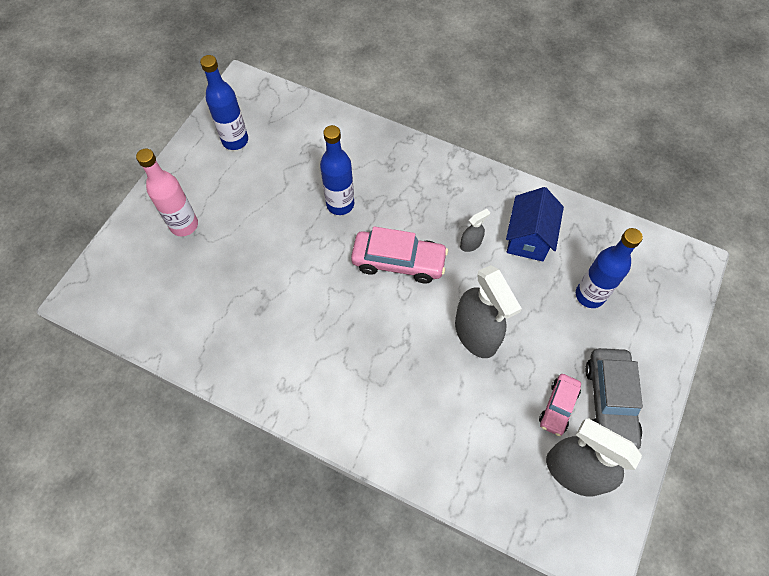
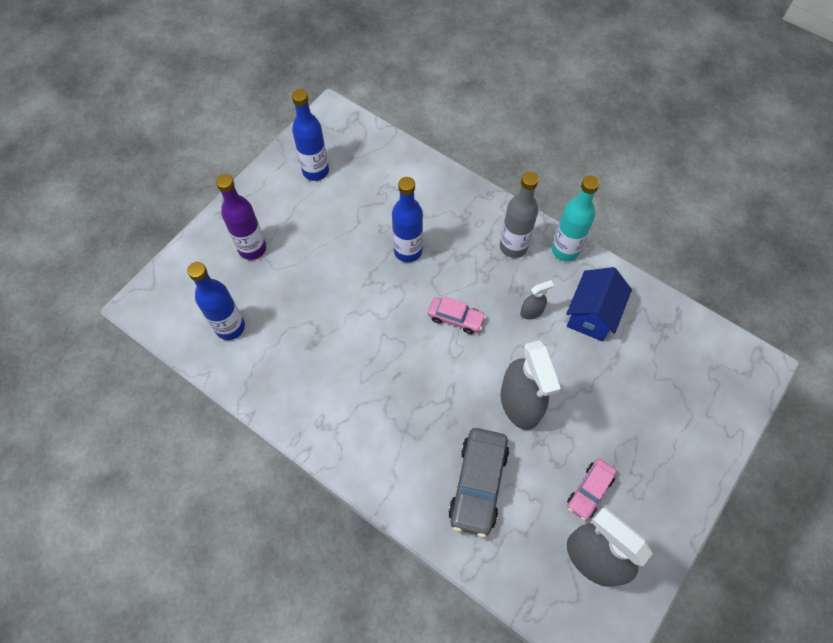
camera: 10 degrees right, 0 degrees up
pink bottle [136,149,198,236] -> purple bottle [216,174,266,260]
pink car [351,226,448,284] -> pink car [428,296,486,334], size x0.60
blue bottle [576,228,643,308] -> blue bottle moved to [187,262,245,340]
grey car [585,348,643,450] -> grey car moved to [448,428,509,538]
none -> grey bottle [500,172,539,258]
none -> turquoise bottle [552,176,599,261]

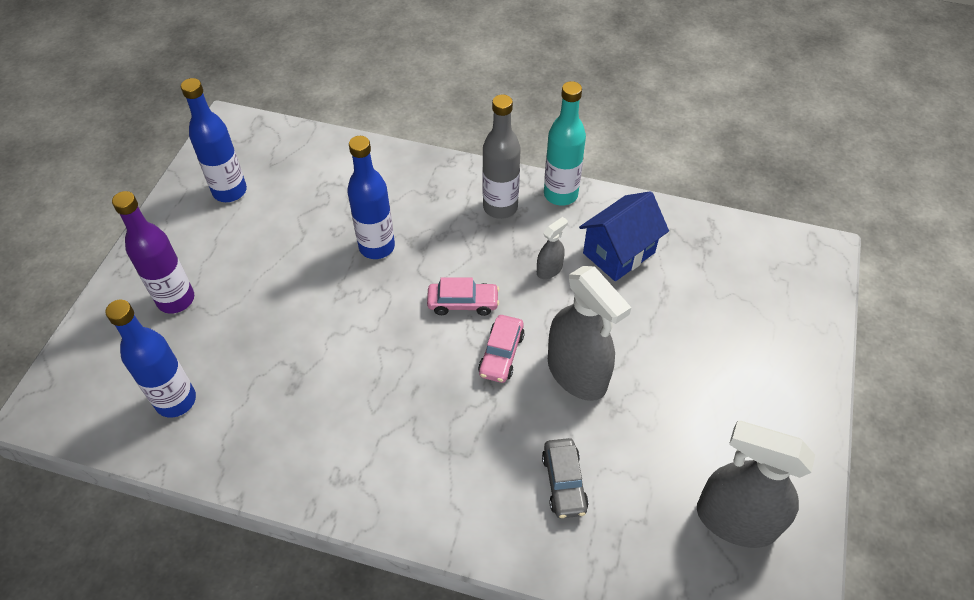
camera: 20 degrees left, 10 degrees down
grey car [448,428,509,538] -> grey car [542,438,589,518], size x0.60
blue house [566,267,632,341] -> blue house turned 45 degrees clockwise [579,191,669,281]
pink car [567,459,617,521] -> pink car moved to [478,315,525,383]

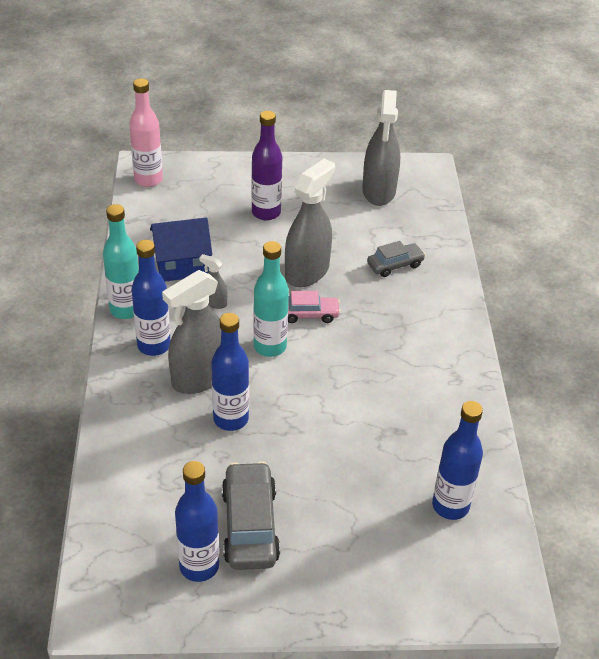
camera: 110 degrees left, 10 degrees down
purple bottle [112,191,194,314] -> purple bottle moved to [251,111,282,220]
pink car [427,277,499,316] -> turquoise bottle [253,241,289,357]
grey bottle [482,94,521,219] -> blue bottle [131,240,171,356]
blue house [579,191,669,281] -> blue house turned 45 degrees counterclockwise [150,217,212,282]
none -> pink bottle [129,78,163,187]
none -> grey spray bottle [162,270,221,394]
none -> grey car [222,461,280,570]

